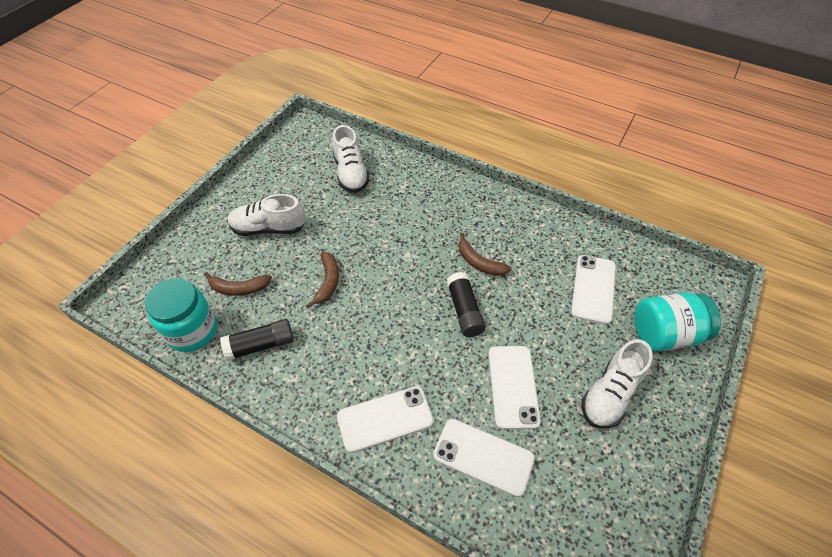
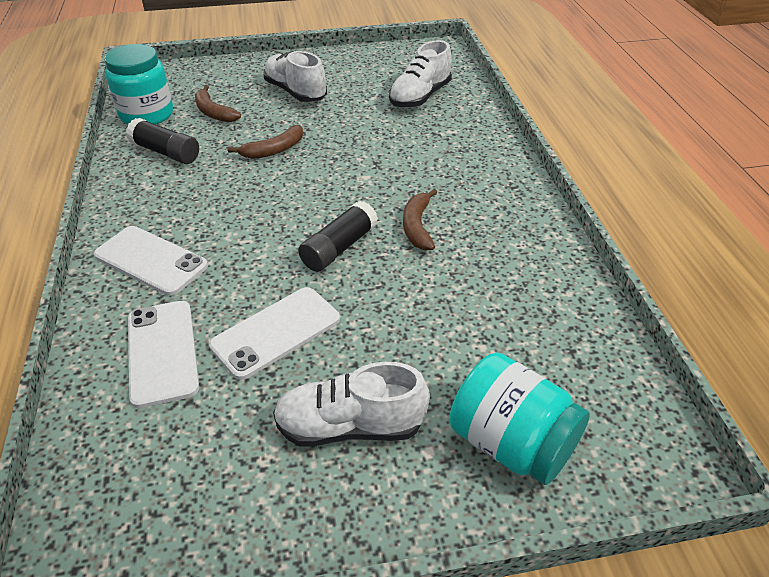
camera: 50 degrees right, 10 degrees down
white phone [571,255,616,325] -> none

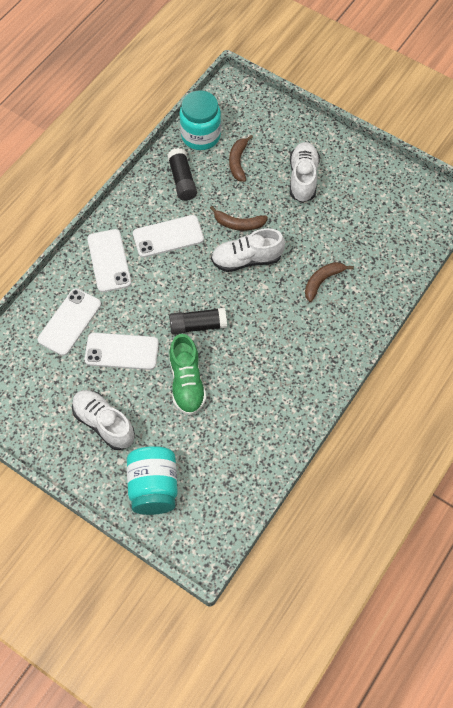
camera: 45 degrees right, 20 degrees up
white shoe [389,40,452,108] -> white shoe moved to [211,228,285,272]
brown banana [403,189,437,250] -> brown banana moved to [305,262,354,302]
none -> white phone [133,215,204,258]
none -> green shoe [169,334,206,415]

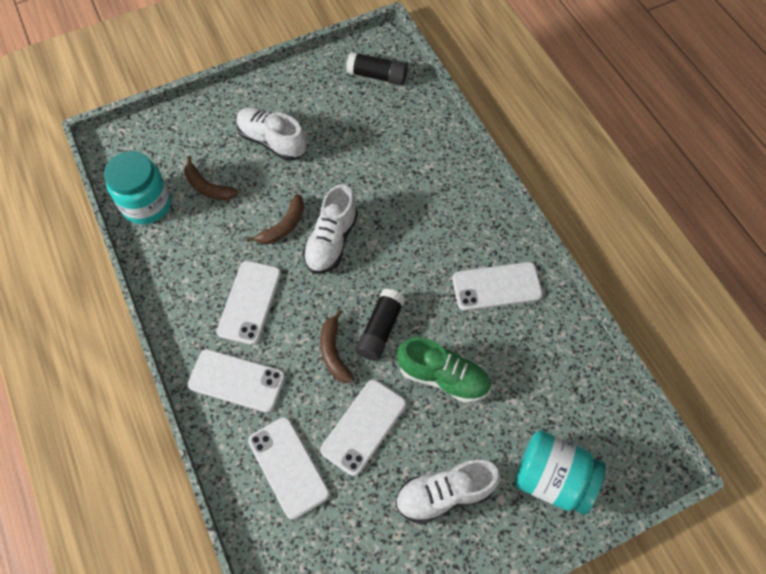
camera: 60 degrees left, 0 degrees up
black glue stick [167,148,197,201] -> black glue stick moved to [346,52,408,85]
brown banana [305,262,354,302] -> brown banana moved to [320,309,354,383]
none -> white phone [452,262,543,311]

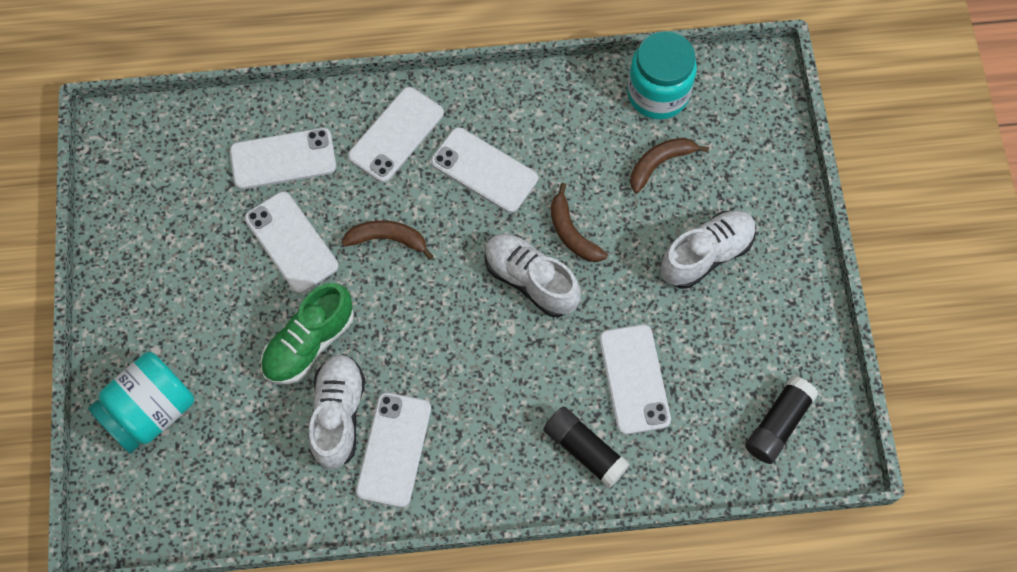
camera: 110 degrees right, 5 degrees up
black glue stick [355,289,405,361] -> black glue stick moved to [543,406,630,488]
white shoe [396,459,501,524] -> white shoe moved to [308,354,365,470]
none -> white phone [599,324,671,435]

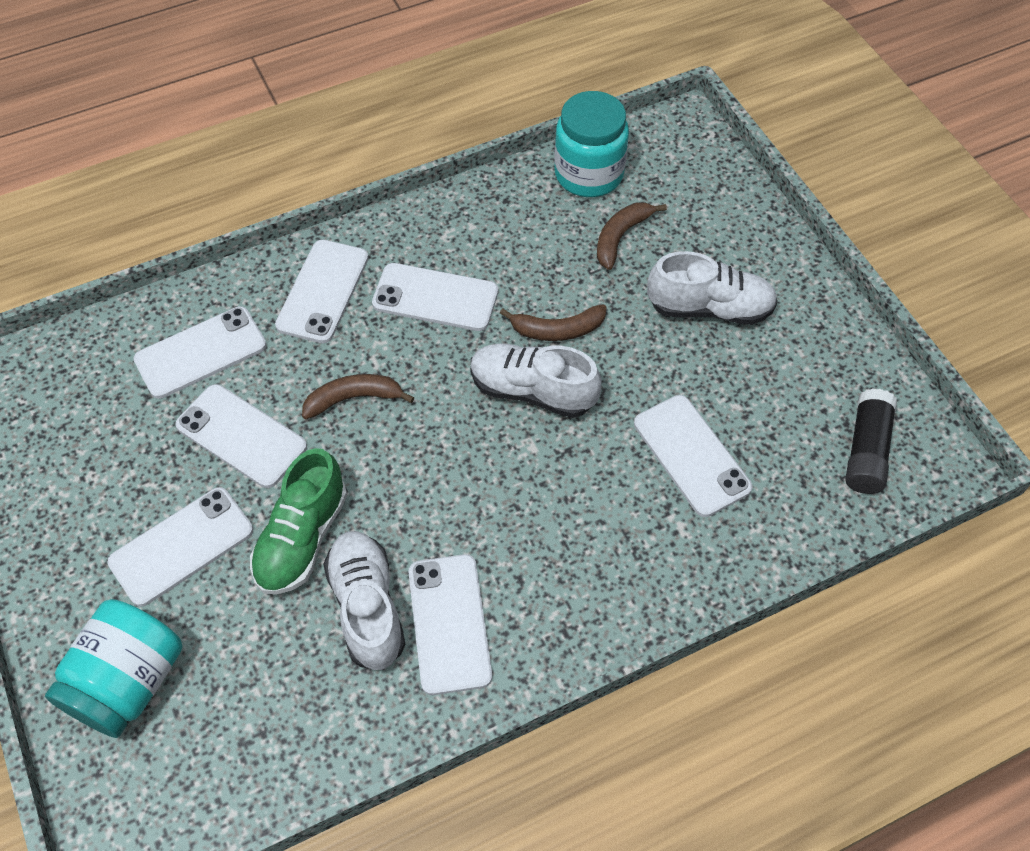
camera: 20 degrees left, 10 degrees down
black glue stick [543,406,630,488] -> none
brown banana [551,183,608,262] -> brown banana turned 45 degrees counterclockwise [500,304,606,341]
white shoe [660,210,756,289] -> white shoe turned 60 degrees clockwise [647,251,778,325]
none -> white phone [107,487,253,607]

